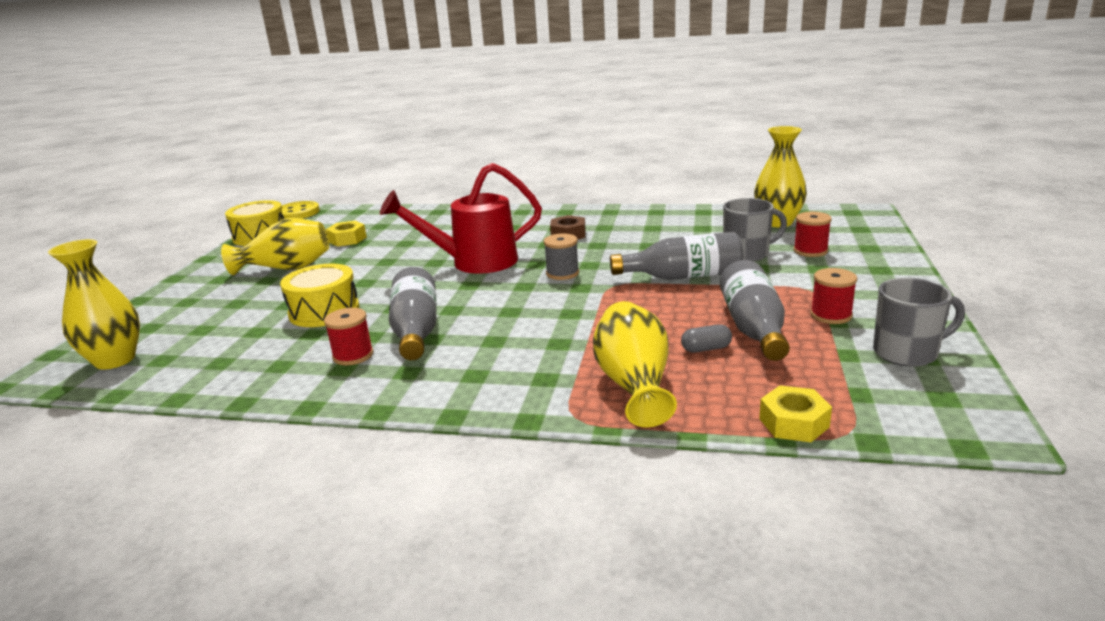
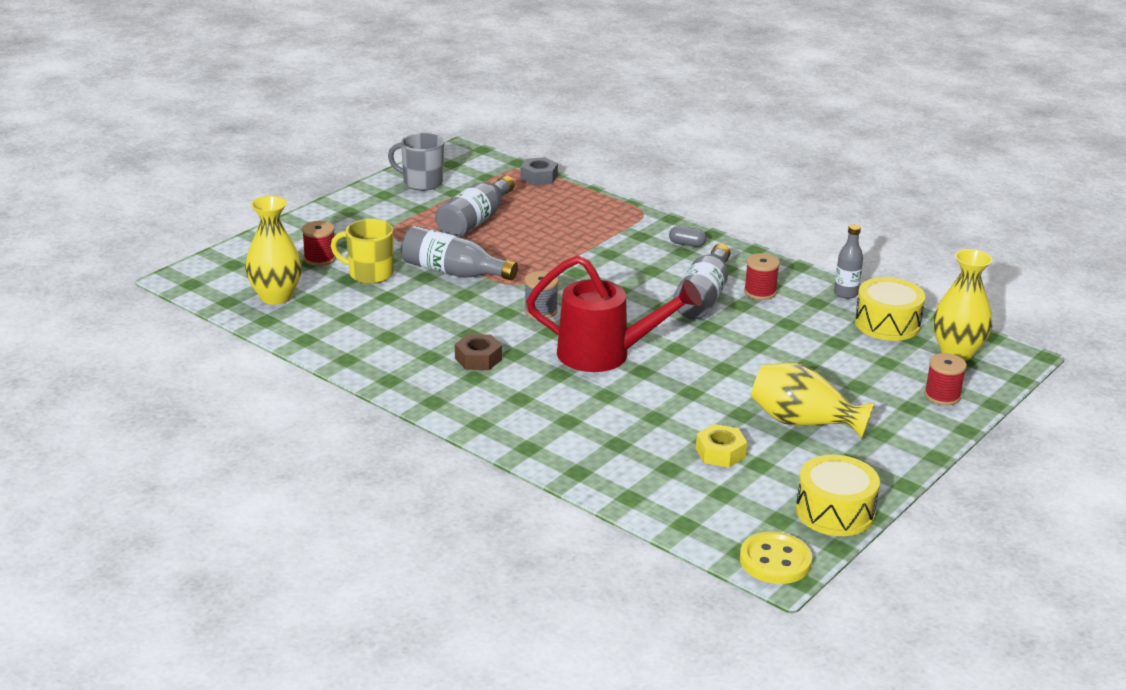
camera: 155 degrees left, 5 degrees up
yellow drum [280,264,359,327] -> yellow drum moved to [855,277,925,341]
yellow vase [593,301,677,428] -> none
grey capsule [681,324,732,352] -> grey capsule moved to [669,226,707,247]
grey mug [723,198,787,262] -> yellow mug [331,219,394,284]
yellow nut [759,386,832,442] -> grey nut [520,157,558,185]
red spool [810,268,857,324] -> red spool moved to [924,353,967,406]
none -> grey bottle [834,224,863,299]

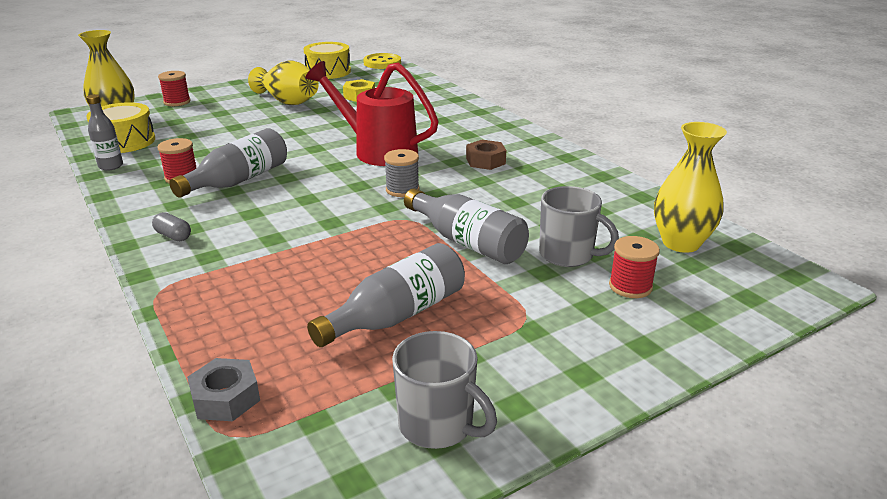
camera: 160 degrees left, 0 degrees up
yellow mug [331,219,394,284] -> grey mug [539,186,619,267]

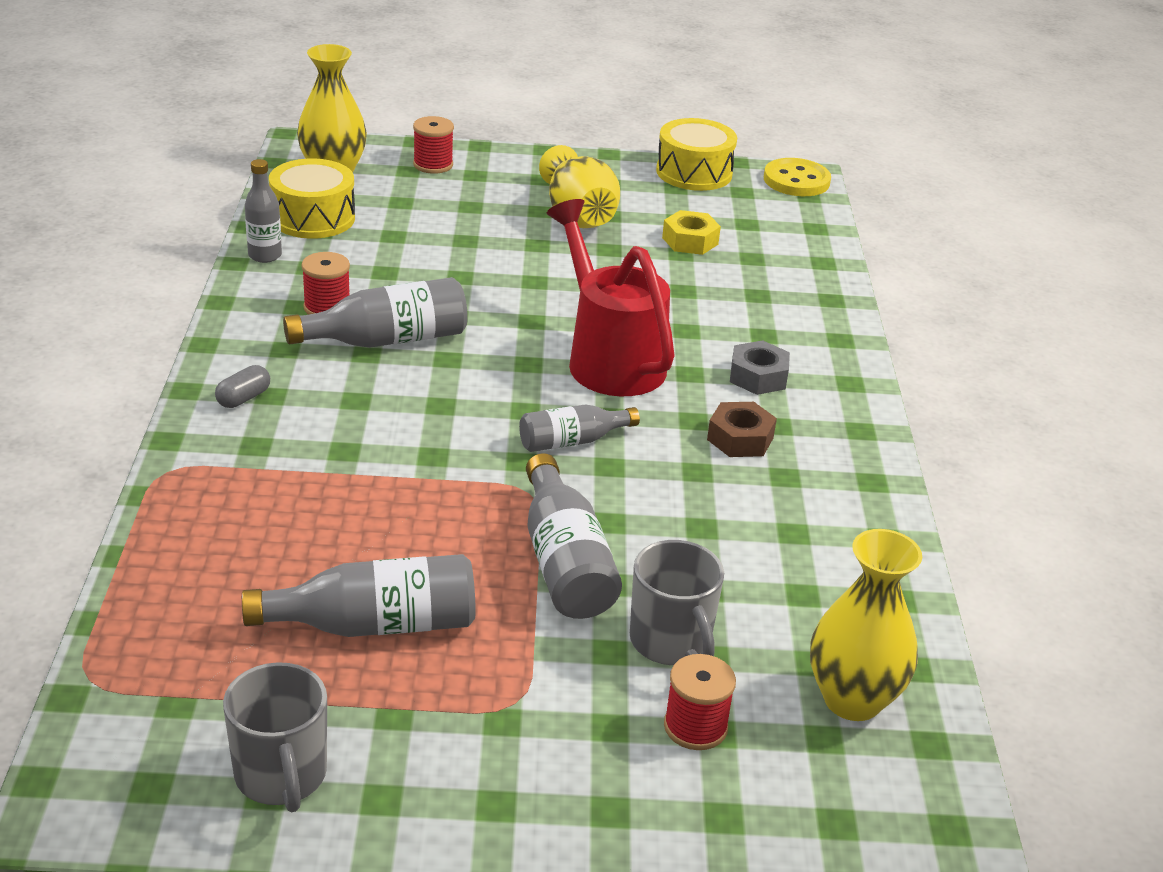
camera: 30 degrees right, 5 degrees up
grey capsule [152,212,191,241] -> grey capsule turned 60 degrees clockwise [215,365,270,408]
grey nut [187,358,260,421] -> grey nut moved to [730,340,790,395]
grey spool [384,149,419,197] -> grey bottle [519,404,640,452]

